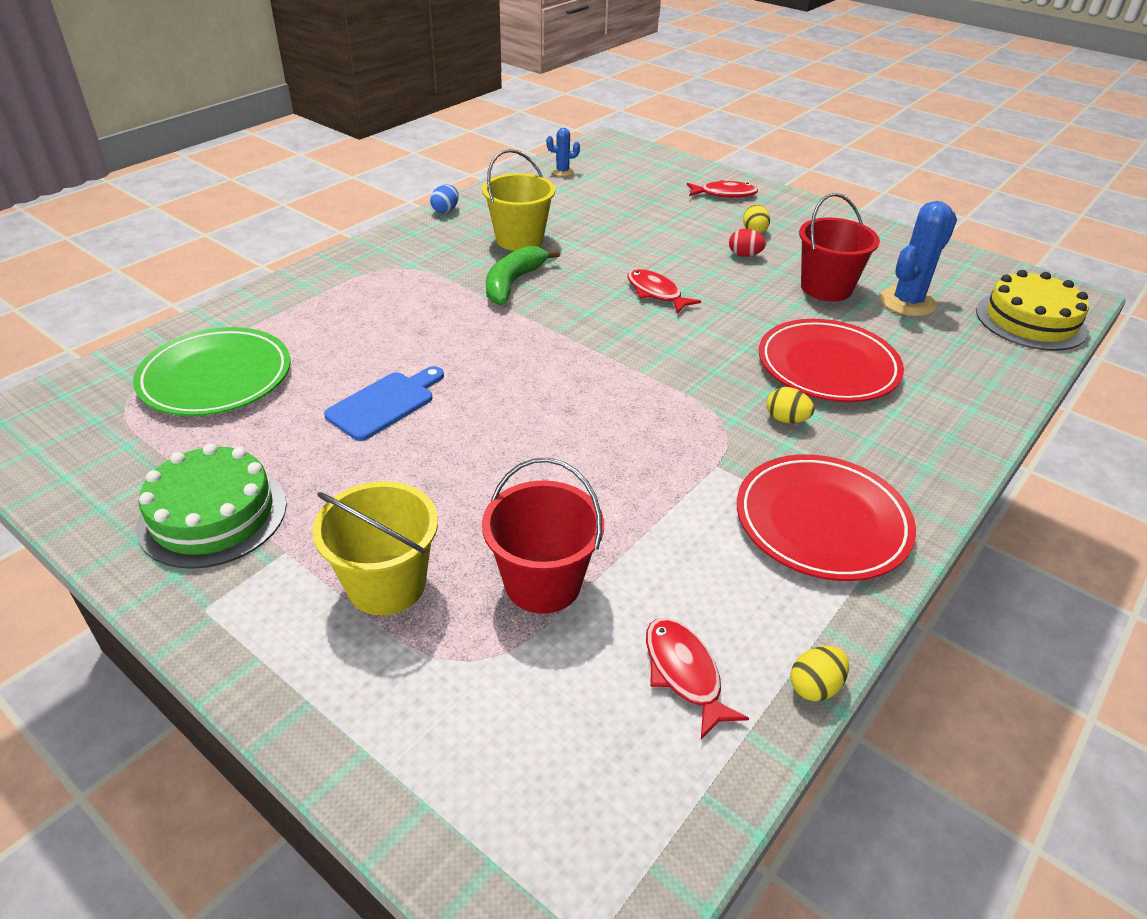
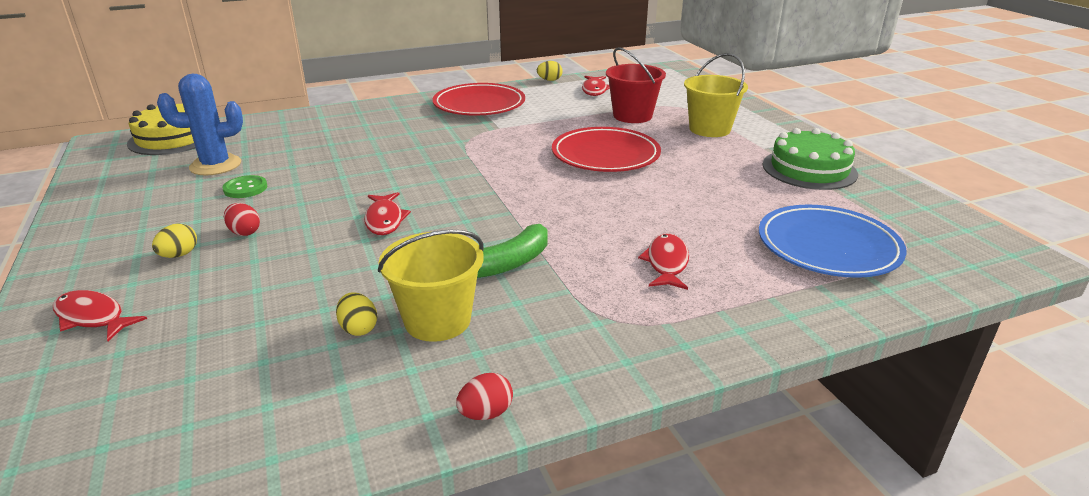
camera: 150 degrees left, 10 degrees down
green plate [133,327,290,416] -> blue plate [759,205,907,278]
blue cutting board [324,366,444,441] -> none
blue egg [430,184,459,213] -> red egg [456,373,513,420]
blue cactus [546,128,580,176] -> none
red plate [759,319,904,402] -> red plate moved to [552,127,661,172]
yellow egg [766,387,815,423] -> yellow egg moved to [336,292,377,336]
red bucket [799,193,880,301] -> green button [223,175,267,198]
none -> red fish [638,233,689,290]

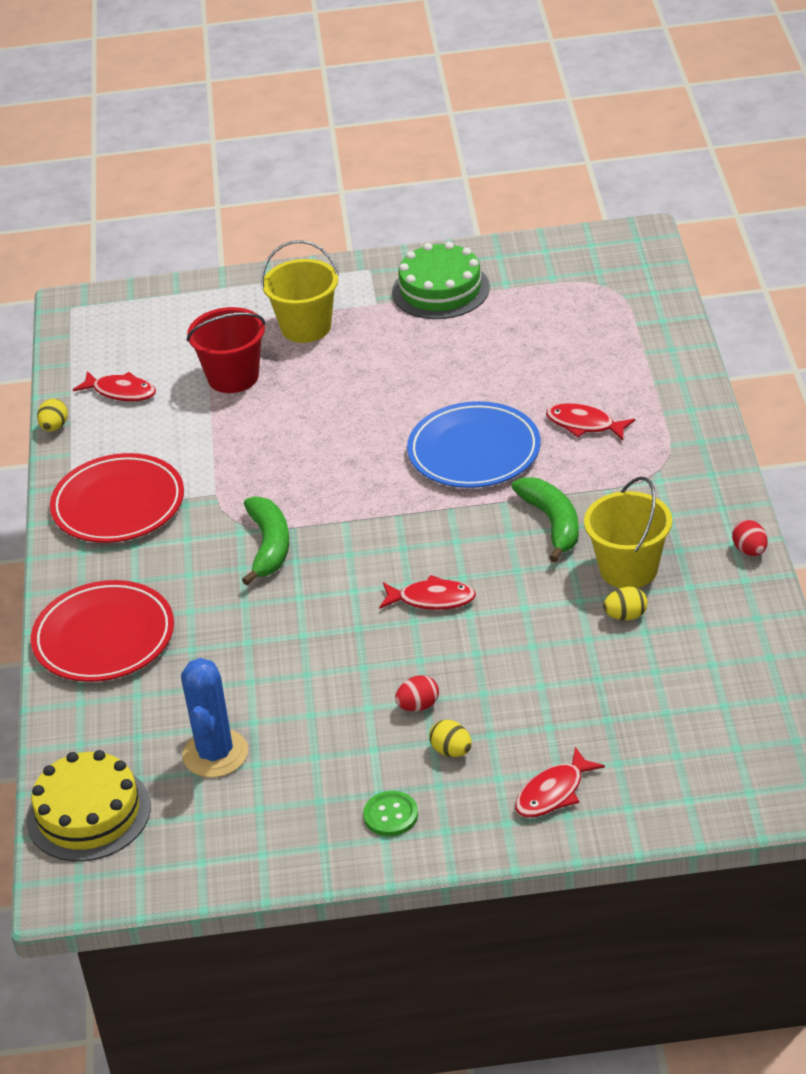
camera: 70 degrees left, 10 degrees up
green button [223,175,267,198] -> green button moved to [363,791,418,836]
red plate [552,127,661,172] -> red plate moved to [31,580,174,682]
blue plate [759,205,907,278] -> blue plate moved to [407,401,541,488]
none -> green banana [242,496,289,585]

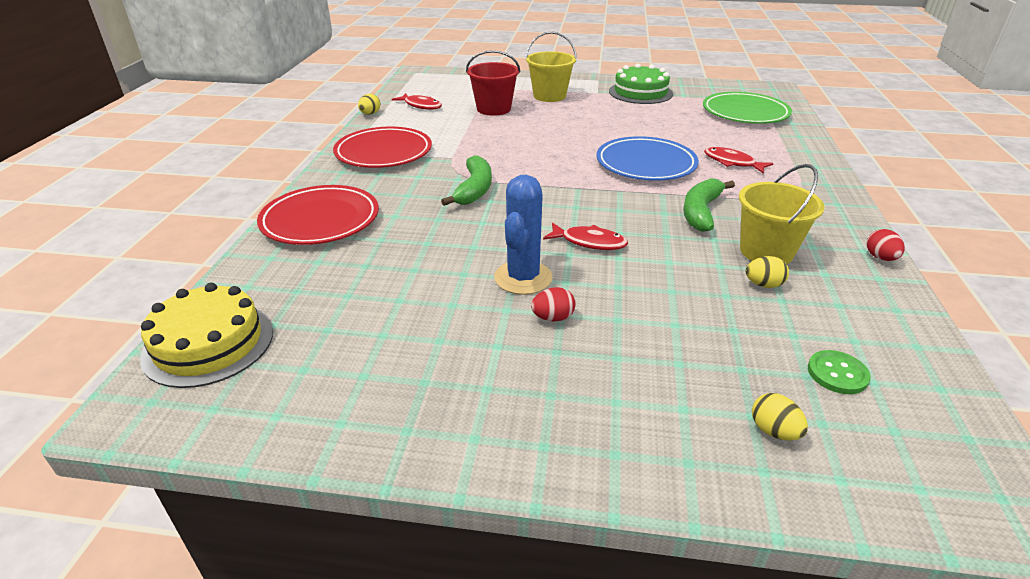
camera: 10 degrees right, 5 degrees down
blue cactus [181,658,248,778] -> blue cactus moved to [494,175,553,295]
green button [363,791,418,836] -> green button moved to [808,350,871,394]
yellow egg [429,720,472,757] -> yellow egg moved to [752,393,808,441]
green banana [511,477,579,562] -> green banana turned 150 degrees counterclockwise [683,178,735,232]
red fish [515,747,605,817] -> none
none -> green plate [703,92,792,124]

